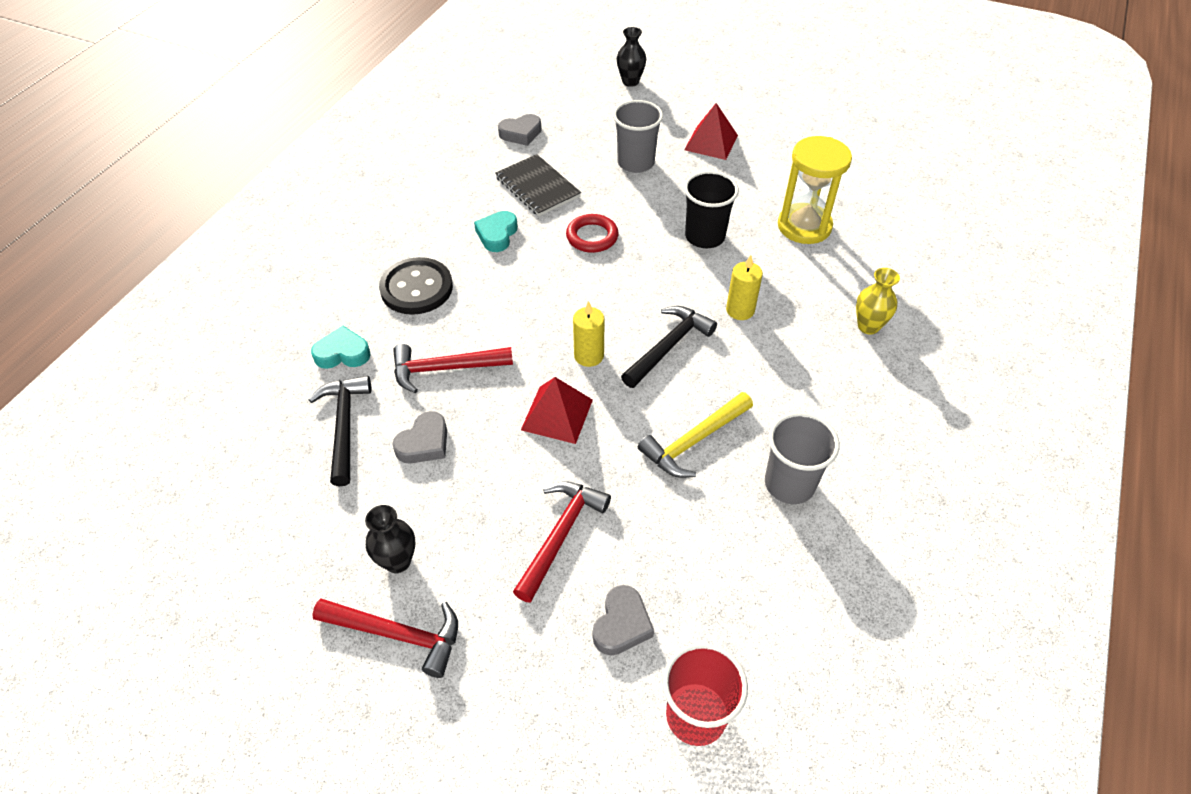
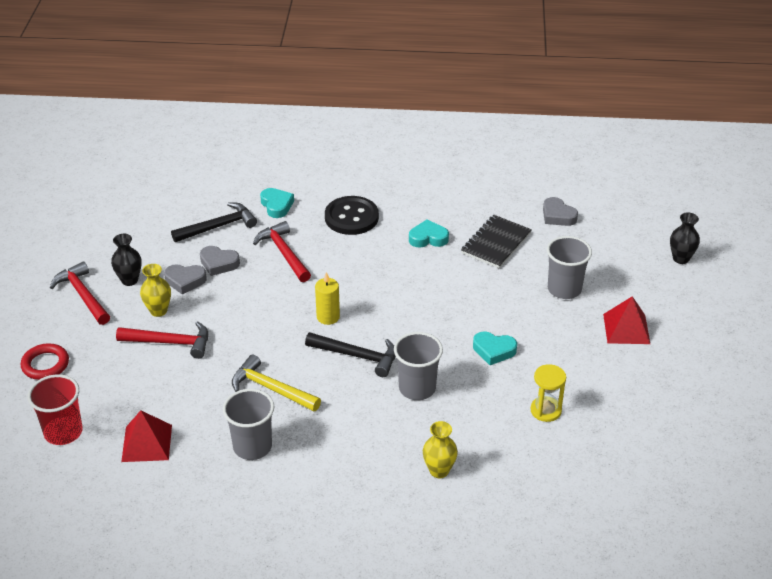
camera: 70 degrees right, 10 degrees down
red hammer [312,599,458,678] -> red hammer turned 150 degrees clockwise [50,261,110,325]
red pyramid [521,377,593,444] -> red pyramid moved to [121,410,172,462]
red ring [566,214,619,253] -> red ring moved to [21,343,69,380]
grey heart [593,585,654,656] -> grey heart moved to [164,264,207,294]
black cup [684,171,739,248] -> turquoise heart [473,332,517,365]
yellow candle [726,255,763,320] -> grey cup [394,332,443,400]
yellow hourglass [778,136,852,244] -> yellow hourglass [531,364,566,422], size x0.61
none -> yellow vase [140,264,171,317]

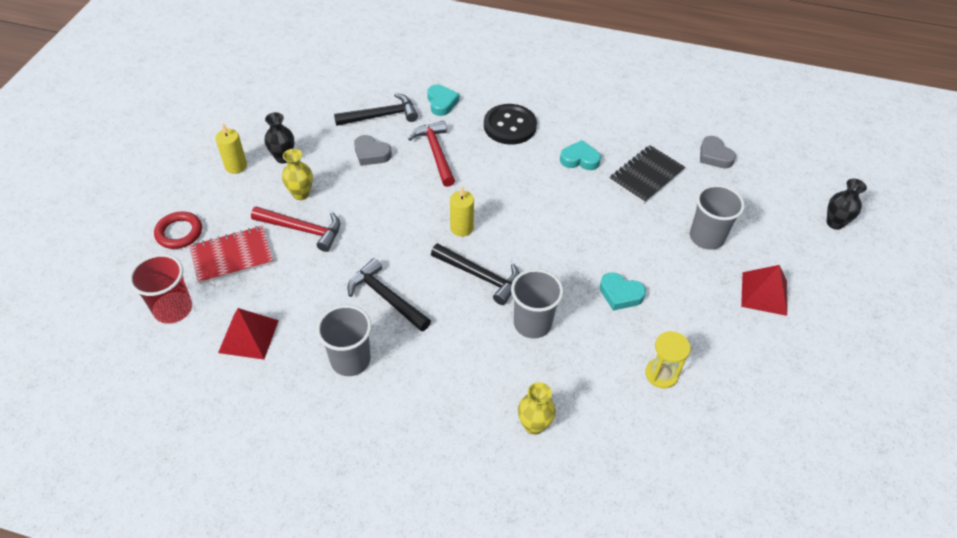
camera: 10 degrees right, 10 degrees up
red hammer [50,261,110,325] -> yellow candle [215,124,247,174]
grey heart [164,264,207,294] -> none
yellow hammer [232,354,321,411] -> black hammer [348,258,431,332]
none -> red notebook [189,226,273,284]

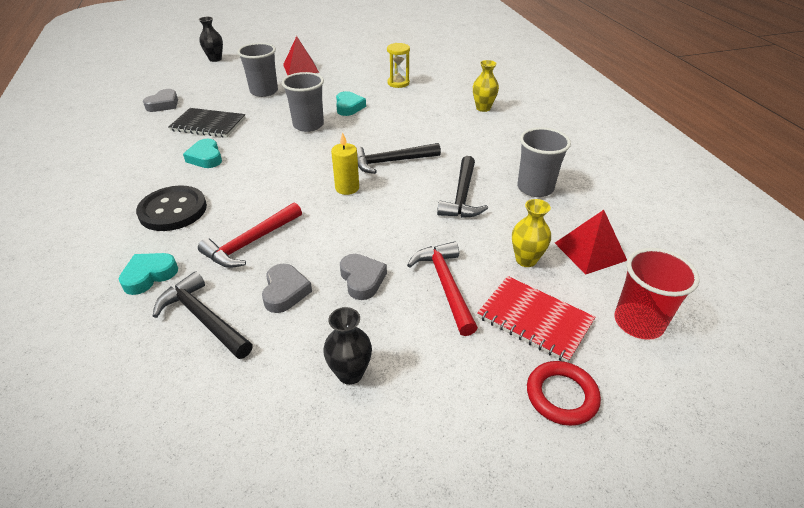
camera: 120 degrees left, 10 degrees down
yellow candle [215,124,247,174] -> none
yellow vase [282,149,313,200] -> yellow vase moved to [512,199,551,267]
black hammer [431,243,520,305] -> black hammer turned 105 degrees counterclockwise [355,143,441,174]
grey cup [511,269,563,338] -> grey cup moved to [282,72,324,132]
none -> grey heart [340,254,387,300]

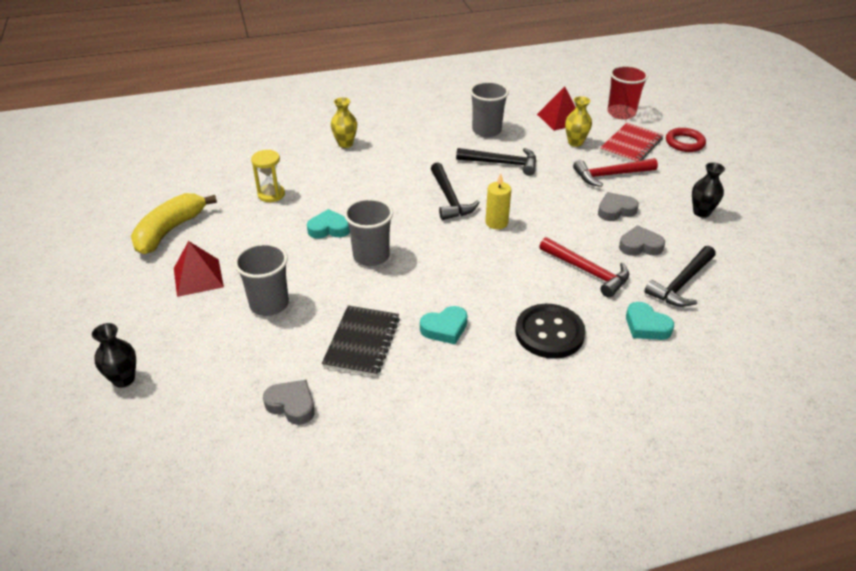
camera: 90 degrees left, 0 degrees up
none -> yellow banana [131,193,217,254]

